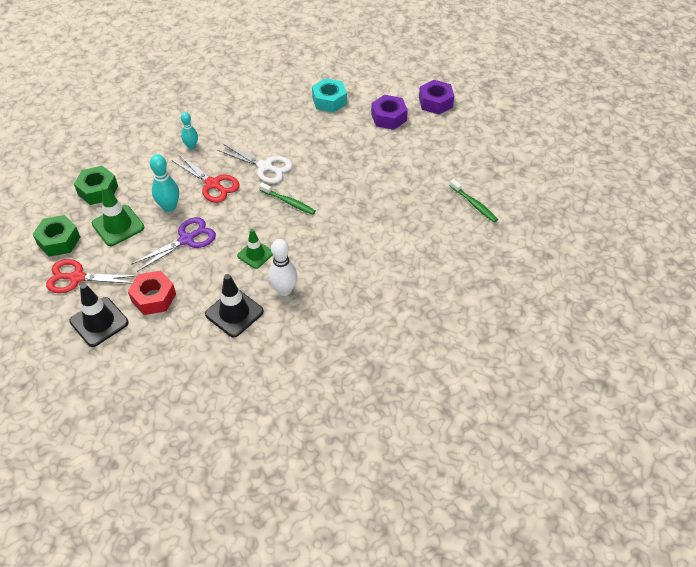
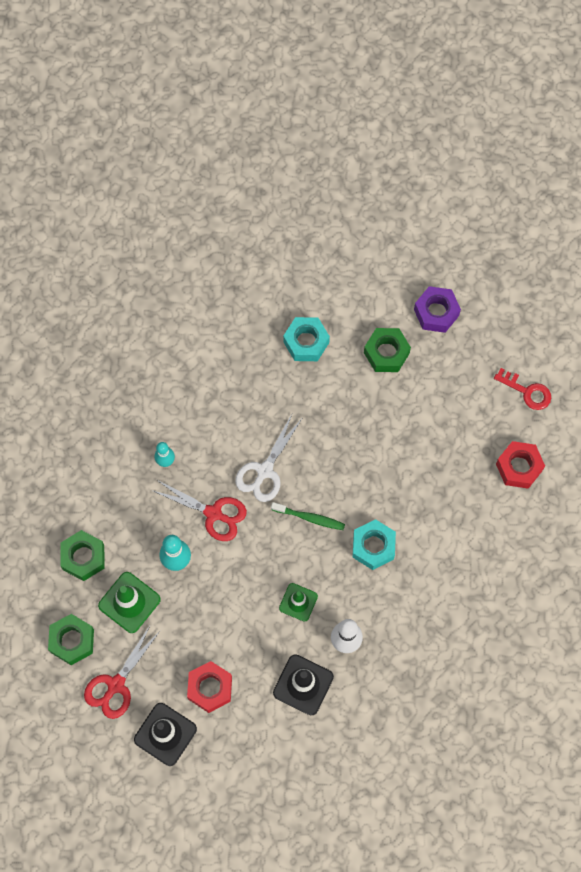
camera: 15 degrees left, 20 degrees up
red scissors [46,259,137,293] -> red scissors turned 45 degrees counterclockwise [84,624,160,719]
purple scissors [131,217,216,272] -> none
white scissors [217,143,292,183] -> white scissors turned 105 degrees clockwise [235,414,302,502]
purple nut [371,95,408,130] -> green nut [364,328,411,372]
green toothbrush [450,179,498,223] -> red nut [496,441,545,489]
none -> turquoise nut [352,519,396,570]
none -> red key [494,368,551,410]

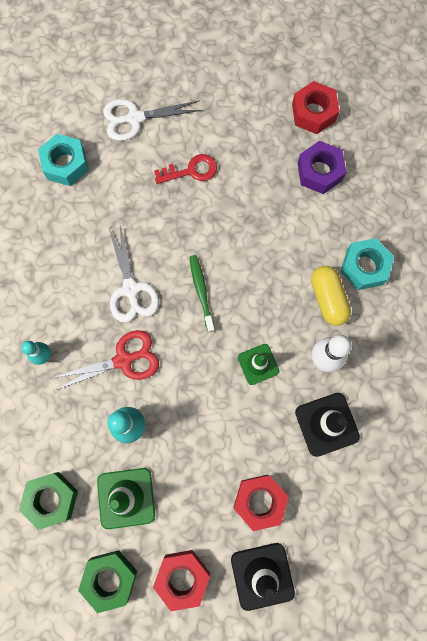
camera: 45 degrees left, 5 degrees up
red scissors [84,624,160,719] -> red nut [153,550,210,611]
green toothbrush [271,502,345,530] -> green toothbrush turned 75 degrees counterclockwise [190,255,215,333]
turquoise nut [352,519,396,570] -> turquoise nut moved to [341,238,394,290]
green nut [364,328,411,372] -> white scissors [103,99,202,141]
purple nut [414,286,461,333] -> purple nut moved to [297,141,346,194]
red key [494,368,551,410] -> red key moved to [154,154,217,184]
none -> yellow capsule [311,266,351,326]

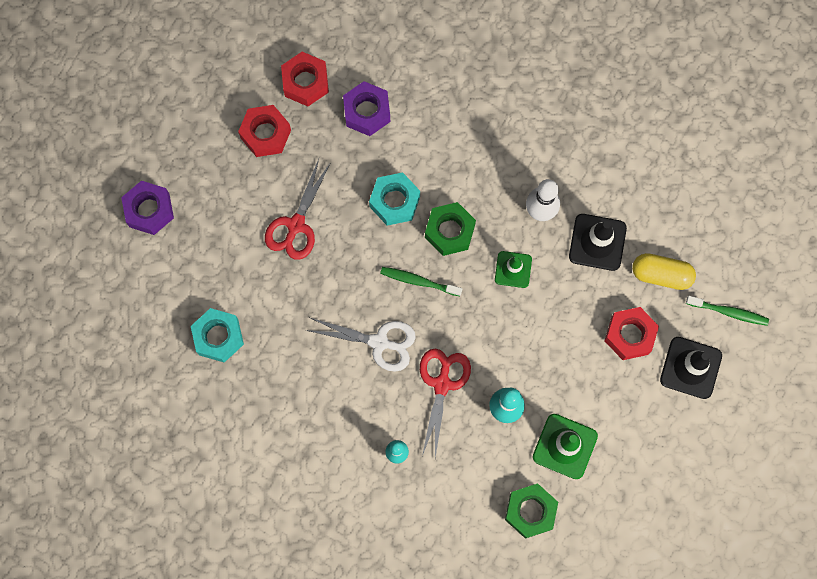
camera: 60 degrees left, 0 degrees up
green nut [78,550,137,613] -> green nut moved to [425,202,476,256]
white scissors [103,99,202,141] -> none
red nut [153,550,210,611] -> red nut moved to [238,105,291,157]
red key [154,154,217,184] -> red scissors [265,159,331,260]
yellow capsule [311,266,351,326] -> yellow capsule moved to [632,253,696,290]
turquoise nut [341,238,394,290] -> turquoise nut moved to [369,172,420,226]
none -> purple nut [121,181,174,235]
none -> green toothbrush [686,296,769,326]

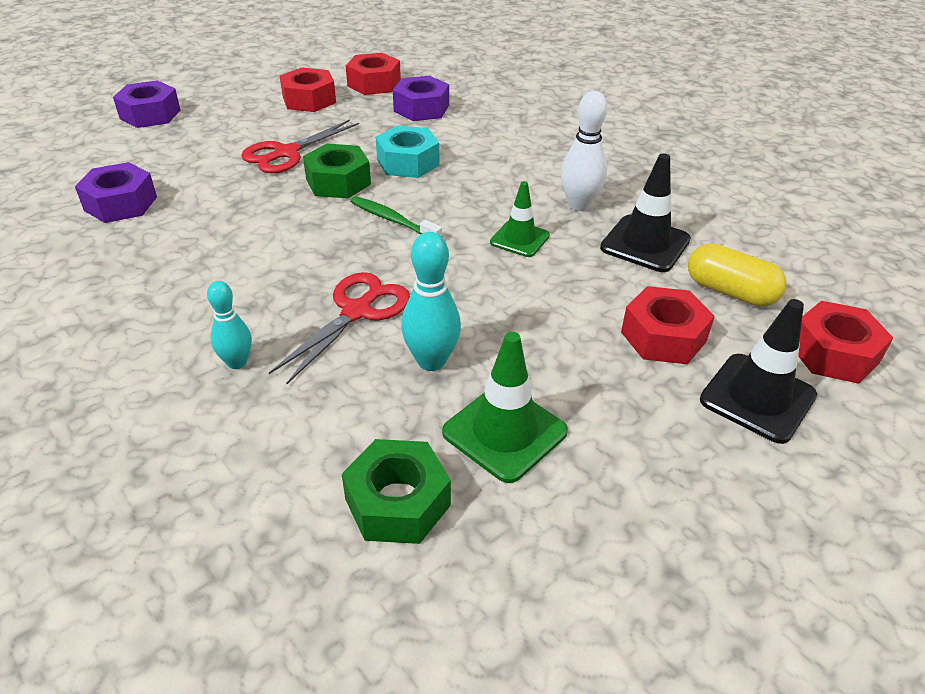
camera: 20 degrees right, 35 degrees down
turquoise nut [191,308,244,363] -> purple nut [75,162,157,223]
white scissors [306,318,416,372] -> none
green nut [425,202,476,256] -> green nut moved to [303,144,371,198]
green toothbrush [686,296,769,326] -> red nut [798,301,893,384]

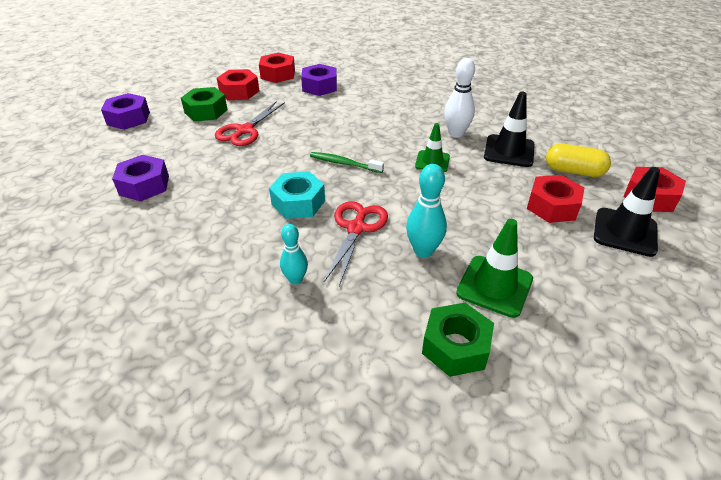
camera: 15 degrees left, 0 degrees up
green nut [303,144,371,198] -> green nut moved to [181,87,228,121]
turquoise nut [376,125,439,178] -> turquoise nut moved to [269,171,325,219]

